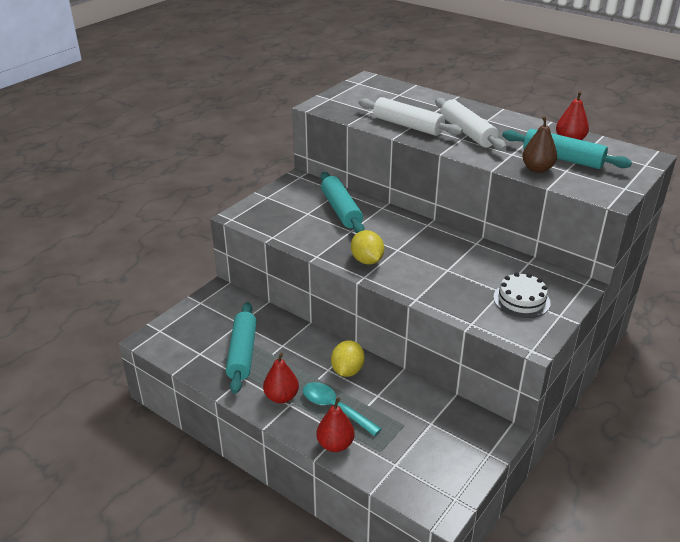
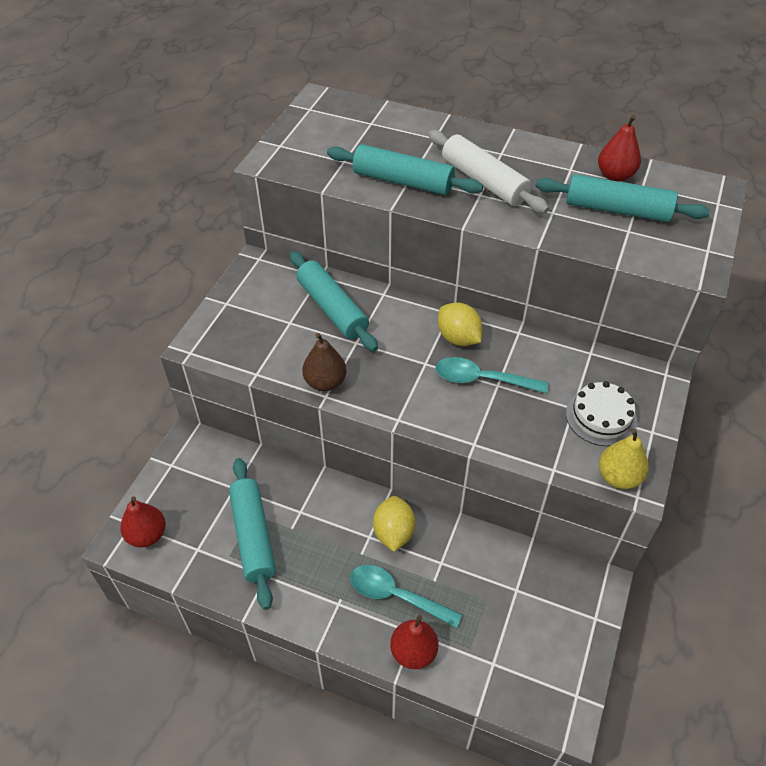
camera: 15 degrees left, 15 degrees up
red pear [263,353,299,403] -> red pear moved to [120,497,166,547]
yellow lemon [351,230,384,265] -> yellow lemon moved to [438,302,483,346]
white rolling pin [358,97,463,136] -> turquoise rolling pin [327,144,483,195]
brown pear [522,116,557,173] -> brown pear moved to [302,333,347,391]
none -> turquoise spoon [435,357,548,393]
none -> yellow pear [599,429,649,489]

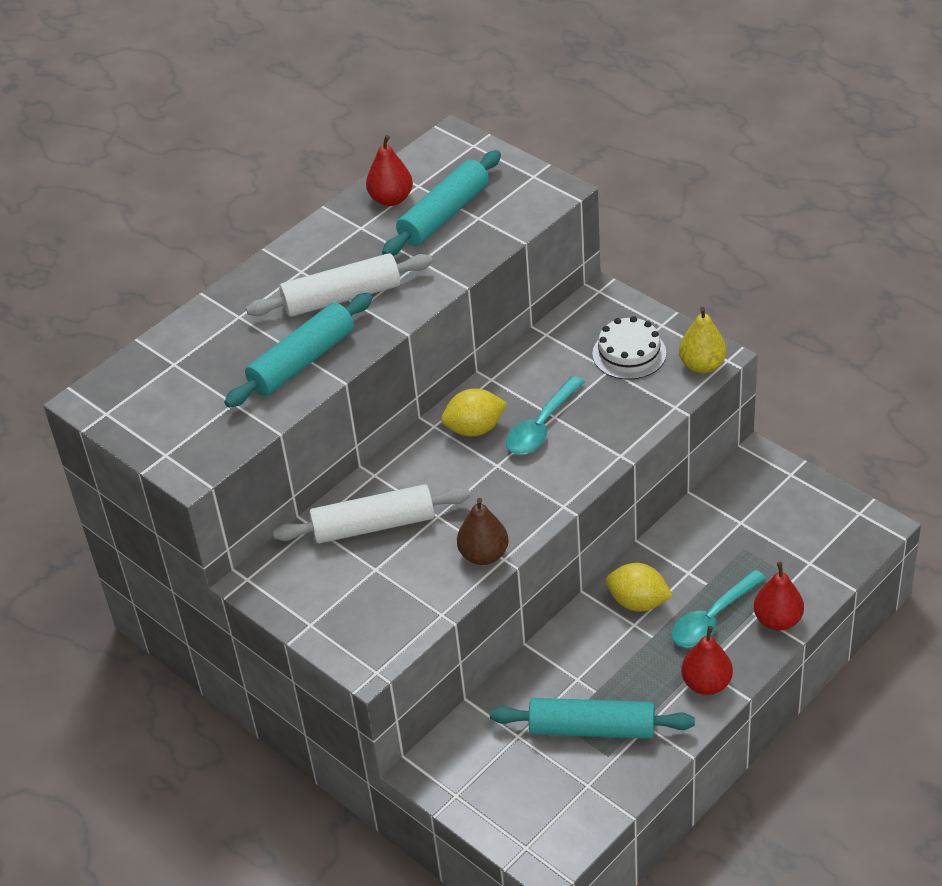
camera: 65 degrees left, 5 degrees down
red pear [120,497,166,547] -> red pear moved to [681,626,733,695]
turquoise rolling pin [290,251,378,352] -> white rolling pin [273,484,470,544]

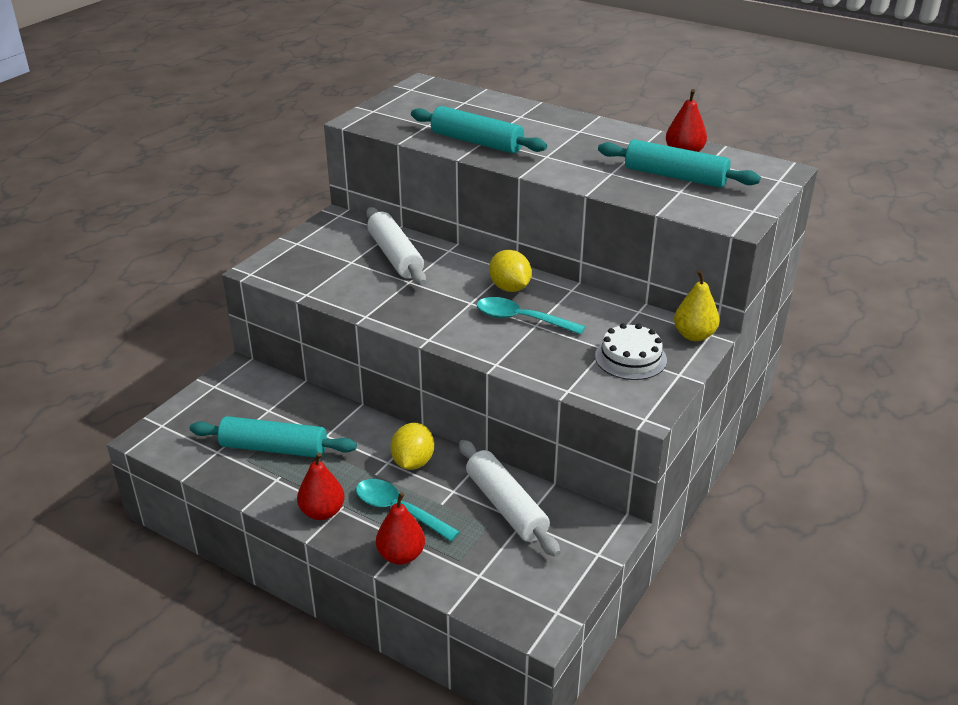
camera: 75 degrees right, 10 degrees down
white rolling pin [246,253,433,317] -> white rolling pin moved to [459,440,560,557]
brown pear [457,498,509,565] -> none
turquoise rolling pin [490,698,695,739] -> turquoise rolling pin turned 75 degrees counterclockwise [190,416,357,457]
yellow pear [679,307,727,373] -> yellow pear moved to [674,270,720,341]

